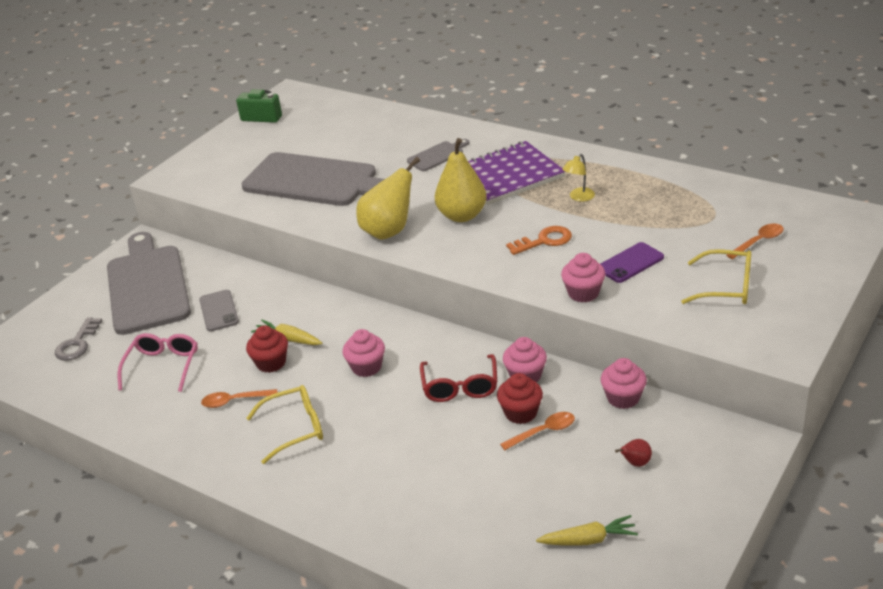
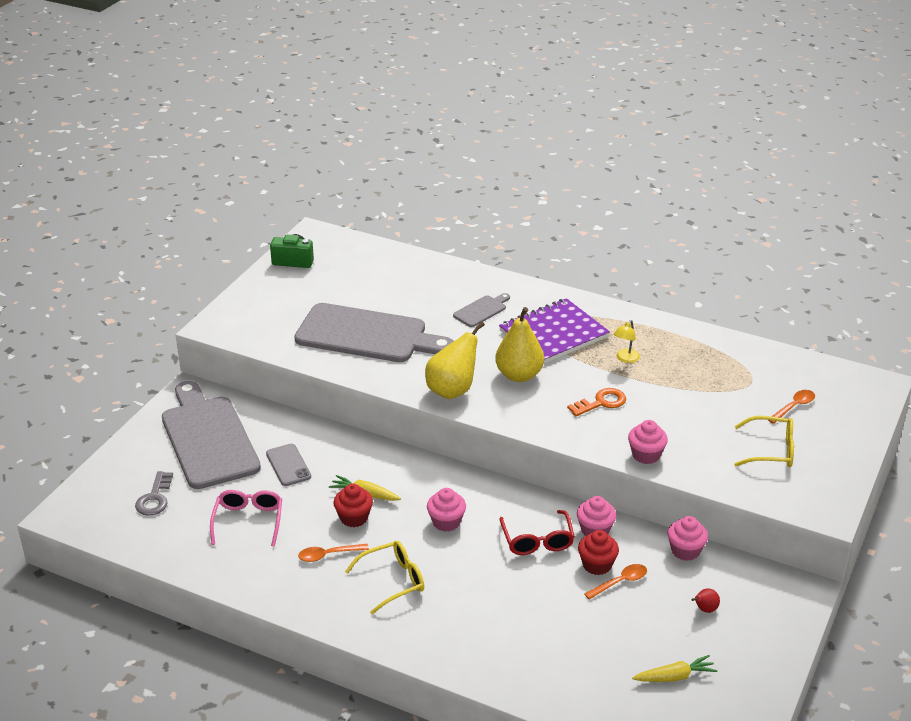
camera: 10 degrees left, 0 degrees up
purple phone [601,242,664,283] -> none

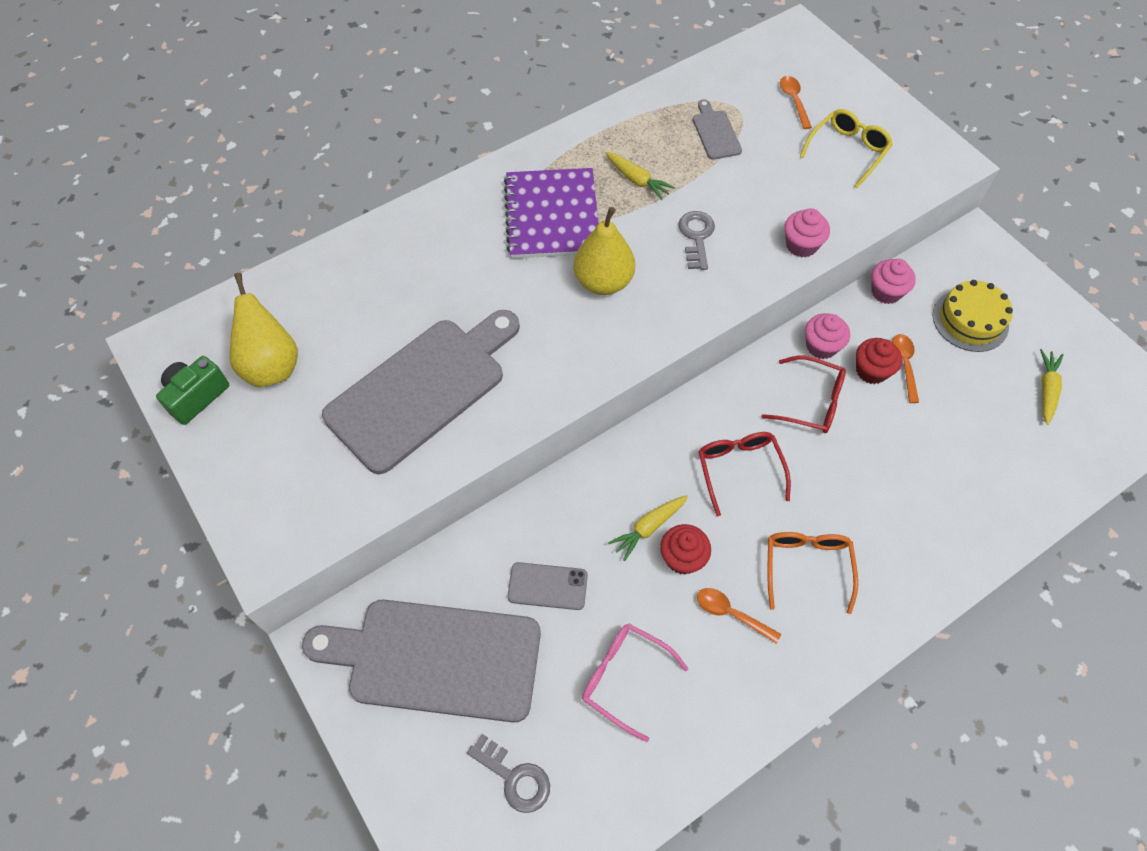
camera: 60 degrees left, 25 degrees up
orange spoon [298,544,369,562] -> orange spoon turned 105 degrees clockwise [697,588,781,644]
yellow glasses [345,541,424,614] -> orange glasses [767,532,858,614]
yellow pear [425,321,485,399] -> yellow pear moved to [229,273,298,387]
pink cupcake [427,488,466,532] -> red glasses [698,432,791,516]
grey cutting board [453,293,510,327] -> grey cutting board moved to [693,99,742,160]
orange key [567,388,626,416] -> grey key [679,211,715,270]
yellow lamp [614,320,640,363] -> yellow carrot [605,152,675,201]
red pear [691,588,720,613] -> yellow cake [933,280,1013,352]

